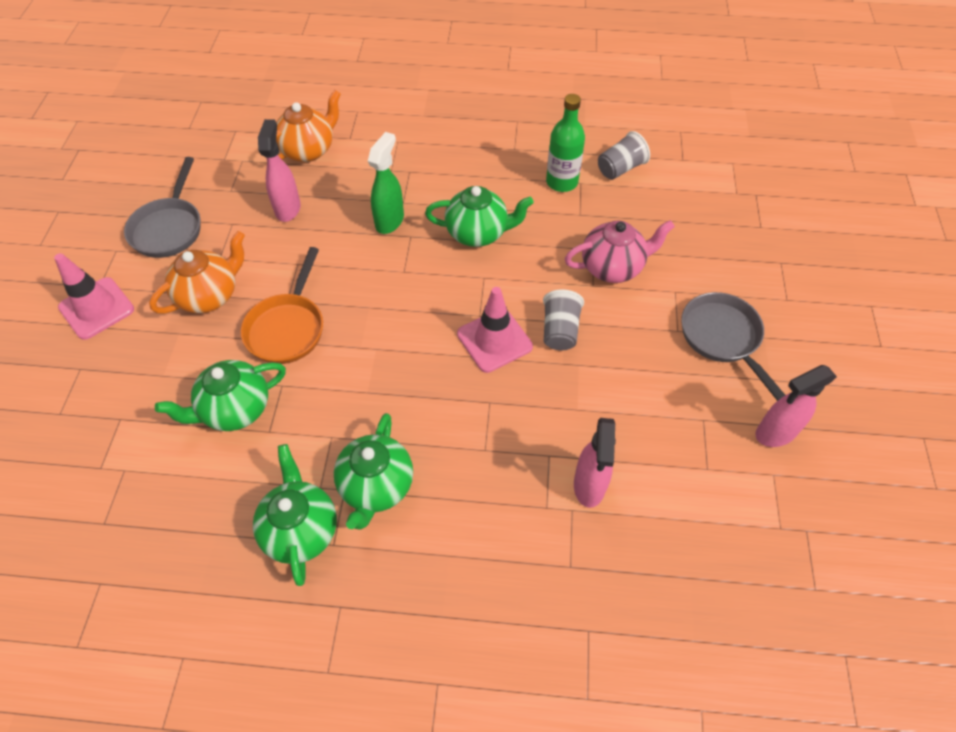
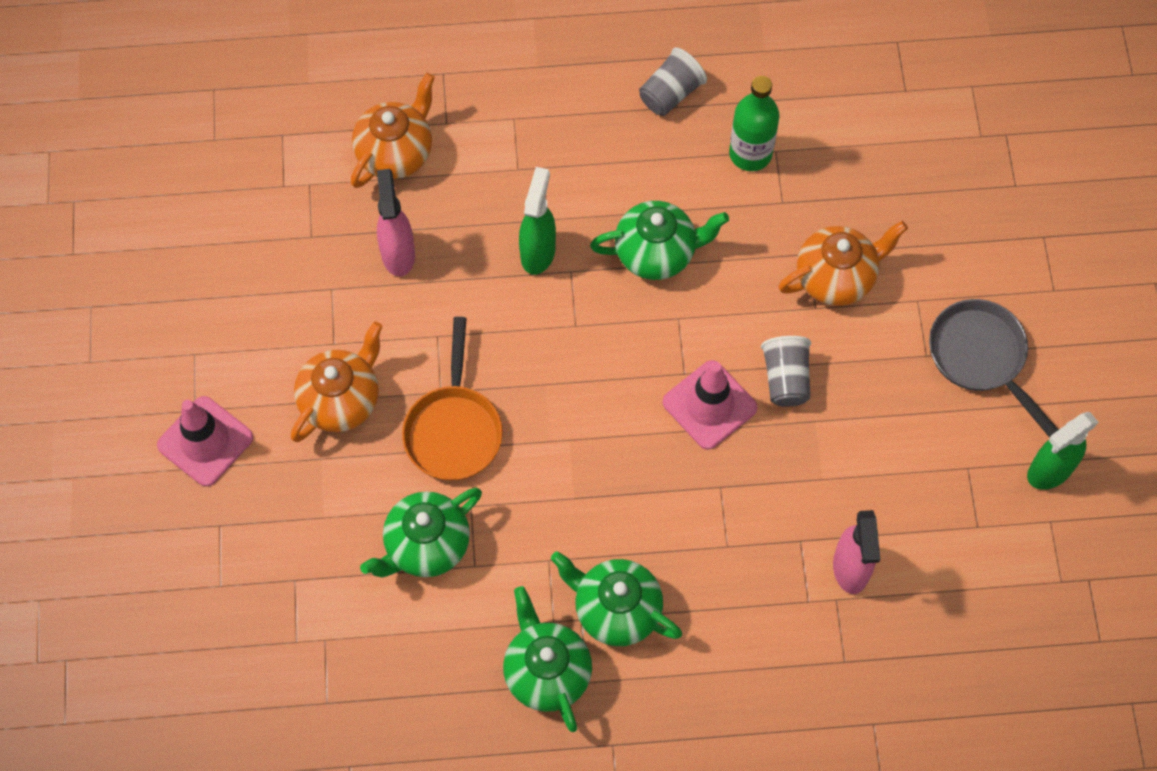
camera: 10 degrees left, 10 degrees up
grey pan [124,157,200,258] -> none
green teapot [334,413,413,530] -> green teapot turned 120 degrees clockwise [551,551,682,646]
pink teapot [565,220,675,283] -> orange teapot [778,221,908,306]
grey cup [598,131,650,180] -> grey cup moved to [639,48,707,116]
pink spray bottle [755,365,837,447] -> green spray bottle [1027,412,1099,490]

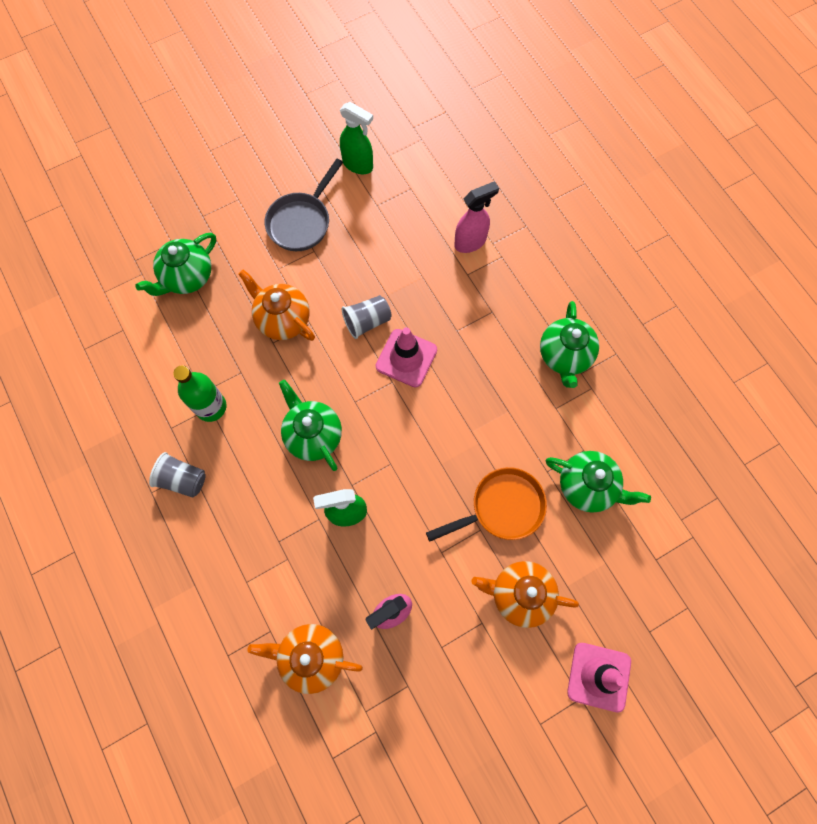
camera: 115 degrees left, 5 degrees up
green teapot [503,586,592,732] -> green teapot moved to [135,233,216,296]

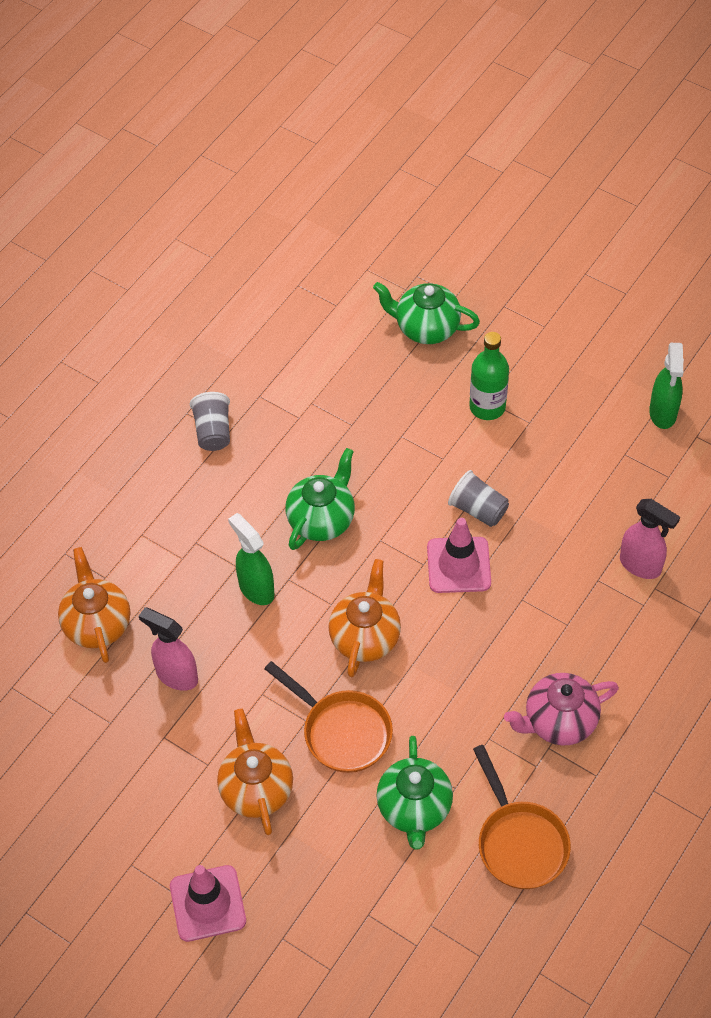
camera: 65 degrees right, 15 degrees down
green bottle [173,365,226,422] -> green bottle moved to [469,332,509,420]
orange teapot [239,270,315,341] -> orange teapot moved to [328,559,401,677]
grey pan [265,159,343,251] -> none
green teapot [540,301,599,388] -> pink teapot [504,673,619,745]
none -> orange pan [473,745,571,889]

